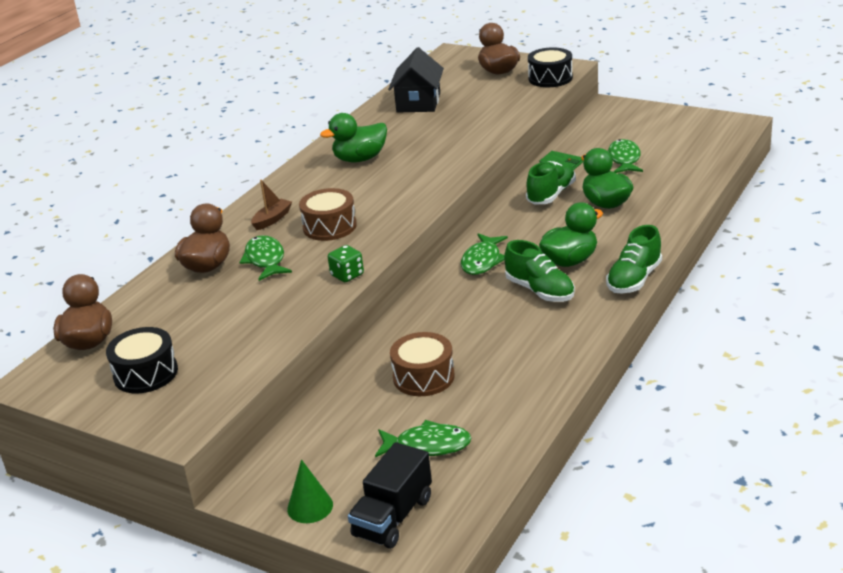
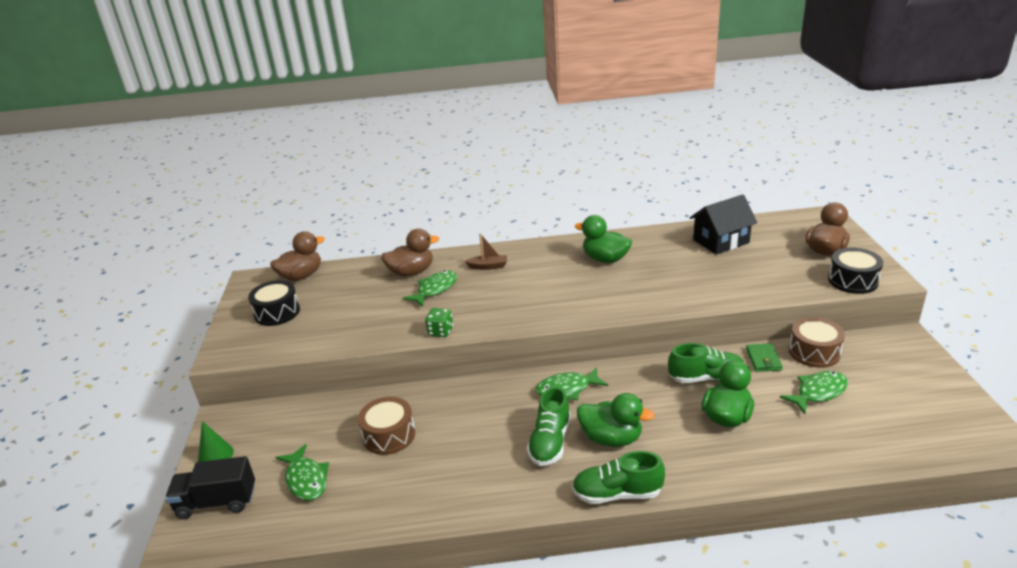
camera: 55 degrees right, 0 degrees up
brown drum [299,188,357,241] -> brown drum moved to [789,317,845,368]

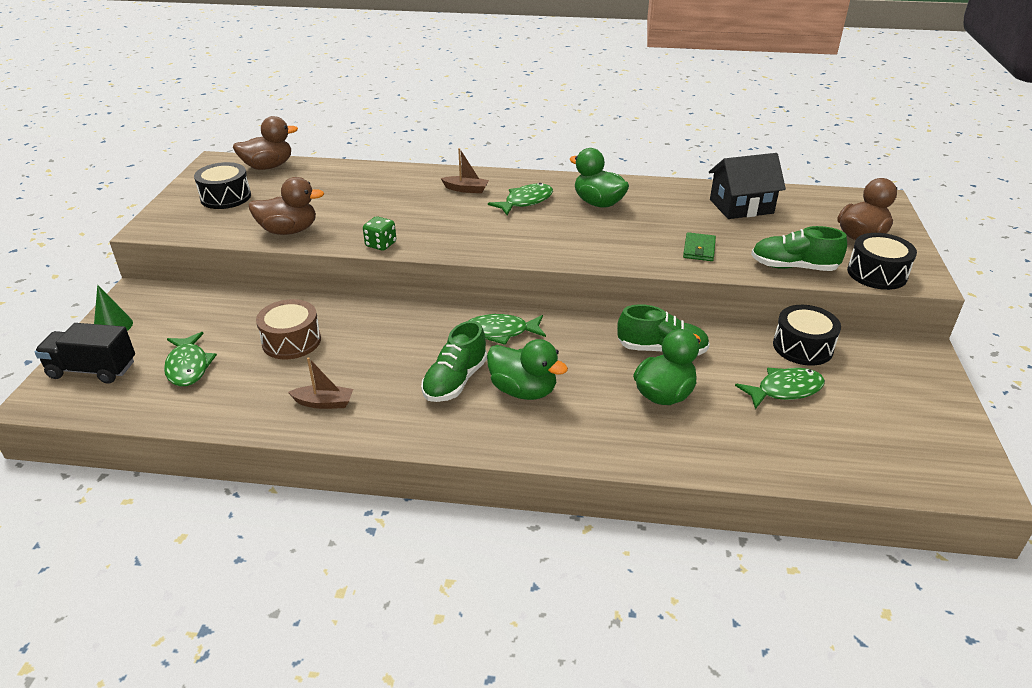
camera: 10 degrees right, 5 degrees up
brown duck [381,229,439,276] -> brown duck moved to [248,177,324,235]
green fish [403,270,457,307] -> green fish moved to [488,183,553,215]
green shoe [572,451,665,504] -> green shoe moved to [751,226,847,271]
green wallet [746,343,783,372] -> green wallet moved to [683,232,716,261]
brown drum [789,317,845,368] -> black drum [773,305,841,366]
none -> brown boat [288,357,353,409]

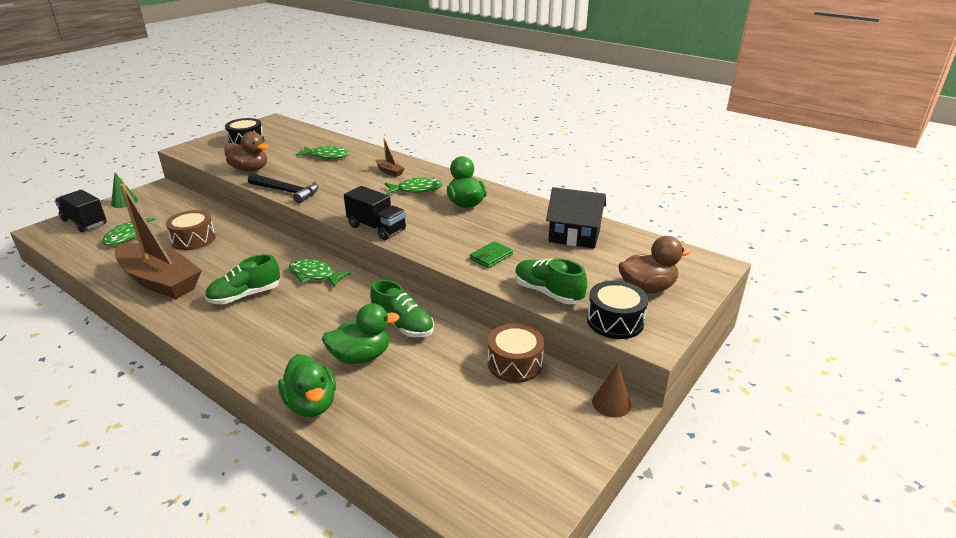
camera: 30 degrees right, 5 degrees down
brown duck [233,116,298,170] -> none
brown boat [288,357,353,409] -> brown boat [115,184,202,299], size x2.49
green dice [363,216,396,251] -> black hammer [248,173,318,204]
green duck [487,339,568,400] -> green duck moved to [278,354,336,417]
green fish [735,368,825,409] -> green fish moved to [296,146,349,159]
black drum [773,305,841,366] -> brown drum [488,323,544,383]
none -> black truck [344,186,406,240]
none -> brown cone [592,363,631,418]

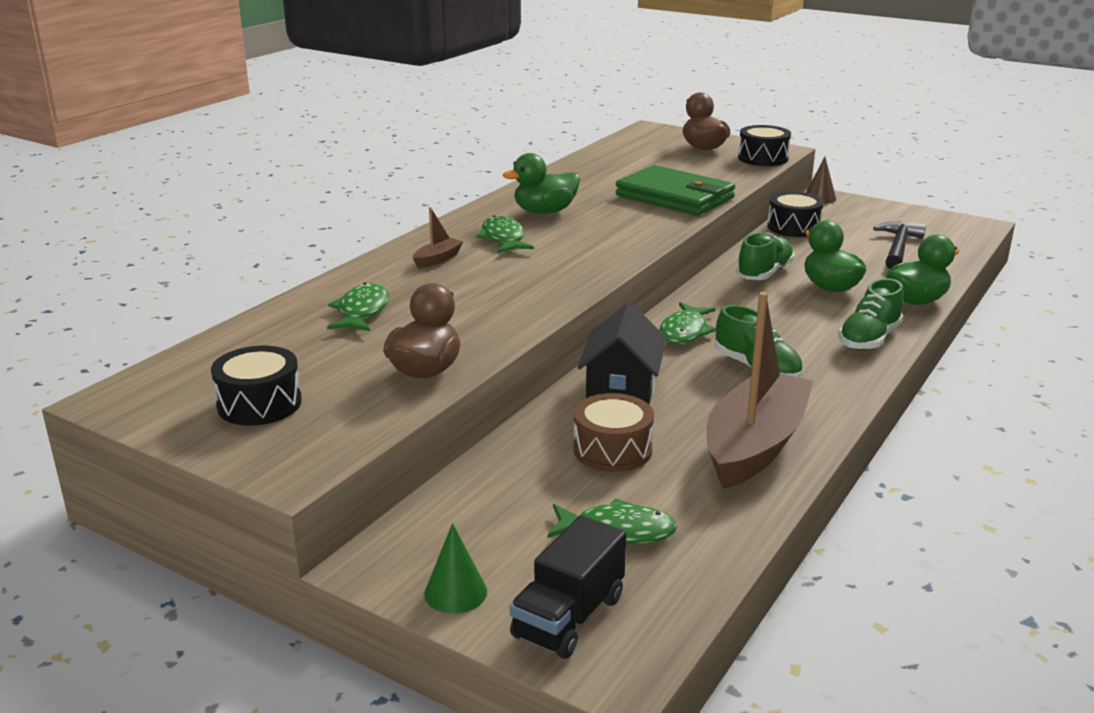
camera: 95 degrees left, 5 degrees down
black hammer [248,173,318,204] -> black hammer moved to [873,221,926,269]
black truck [344,186,406,240] -> none
green wallet [470,241,513,268] -> green wallet [616,165,735,216], size x2.34
brown drum [488,323,544,383] -> black drum [767,191,824,237]
green shoe [515,258,587,304] -> green shoe moved to [838,278,904,350]
black house [546,187,606,249] -> black house moved to [577,302,667,404]

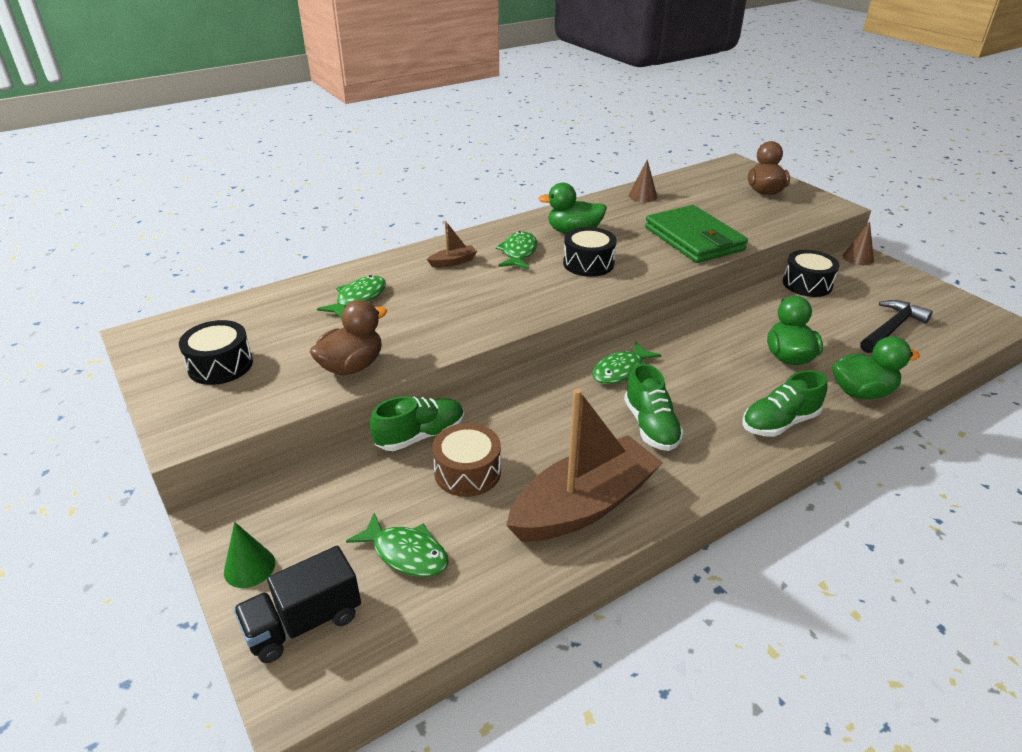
camera: 25 degrees right, 10 degrees up
black house [577,302,667,404] -> none
green shoe [736,232,795,280] -> green shoe moved to [370,396,464,451]
black drum [738,125,791,166] -> black drum moved to [563,227,617,277]
none -> brown cone [629,160,657,202]

